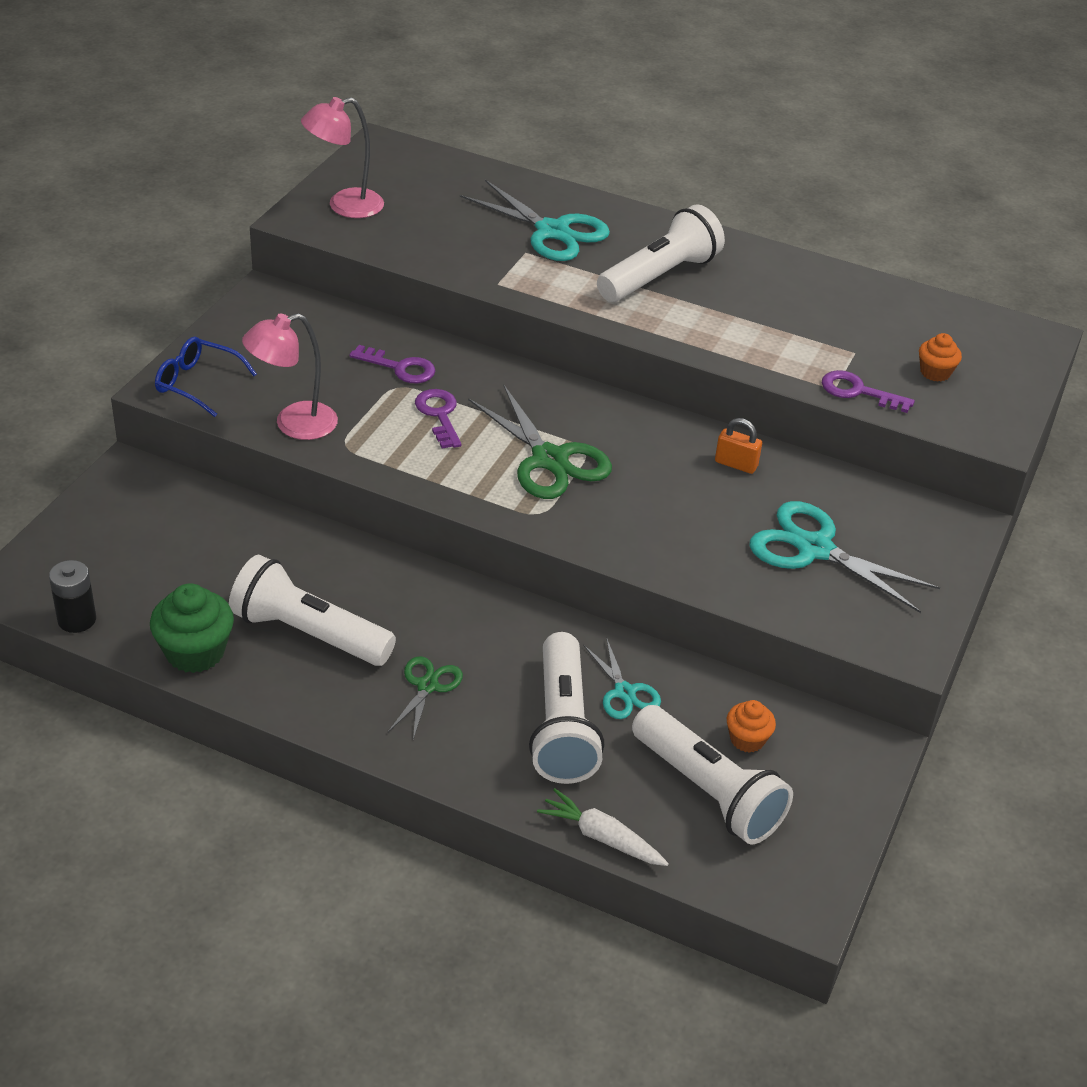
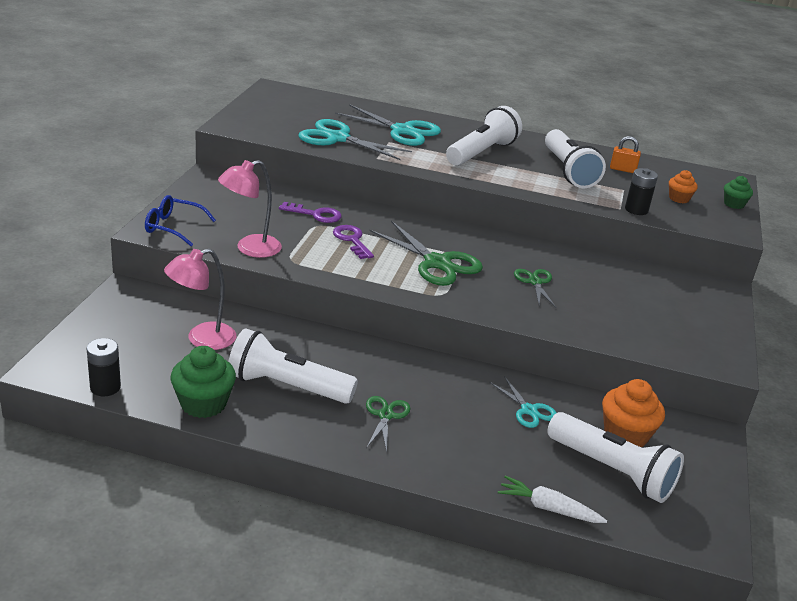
camera: 10 degrees left, 10 degrees down
pink lamp [301,97,384,218] -> pink lamp moved to [164,248,236,350]
white flashlight [529,632,604,784] -> white flashlight moved to [545,129,606,188]
orange padlock [715,418,762,474] -> orange padlock moved to [610,136,641,173]
orange cupcake [727,700,776,753] -> orange cupcake [602,379,665,447], size x1.71
turquoise scissors [750,501,940,613] -> turquoise scissors moved to [298,119,412,160]
purple key [822,370,915,413] -> black battery [625,168,658,215]
none -> green scissors [514,269,556,308]
none -> green cupcake [724,176,753,209]

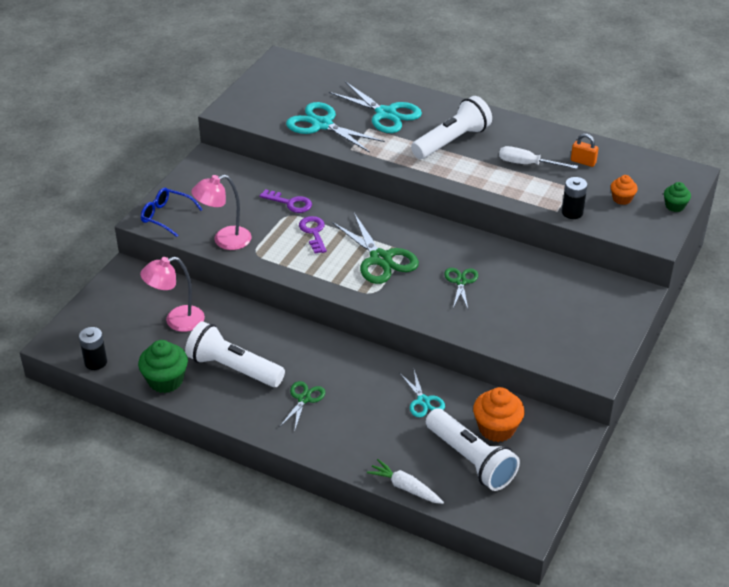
camera: 15 degrees right, 10 degrees up
white flashlight [545,129,606,188] -> white screwdriver [499,146,578,169]

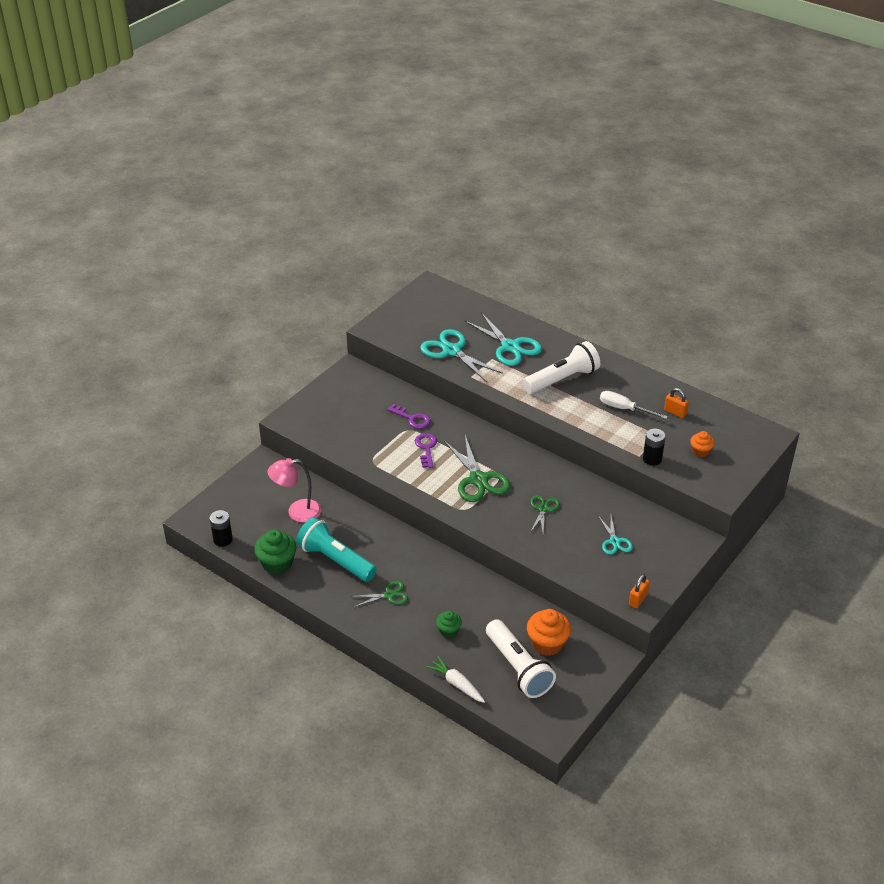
camera: 10 degrees right, 0 degrees up
blue glasses [141,188,203,237] -> none
white flashlight [185,321,285,387] -> turquoise flashlight [296,517,377,582]
pink lamp [191,175,252,250] -> none
green scissors [280,381,326,432] -> green scissors turned 45 degrees clockwise [351,581,408,607]
turquoise scissors [400,370,445,417] -> turquoise scissors moved to [598,516,633,555]
green cupcake [664,182,691,212] -> green cupcake moved to [436,611,462,638]
none -> orange padlock [629,574,650,608]

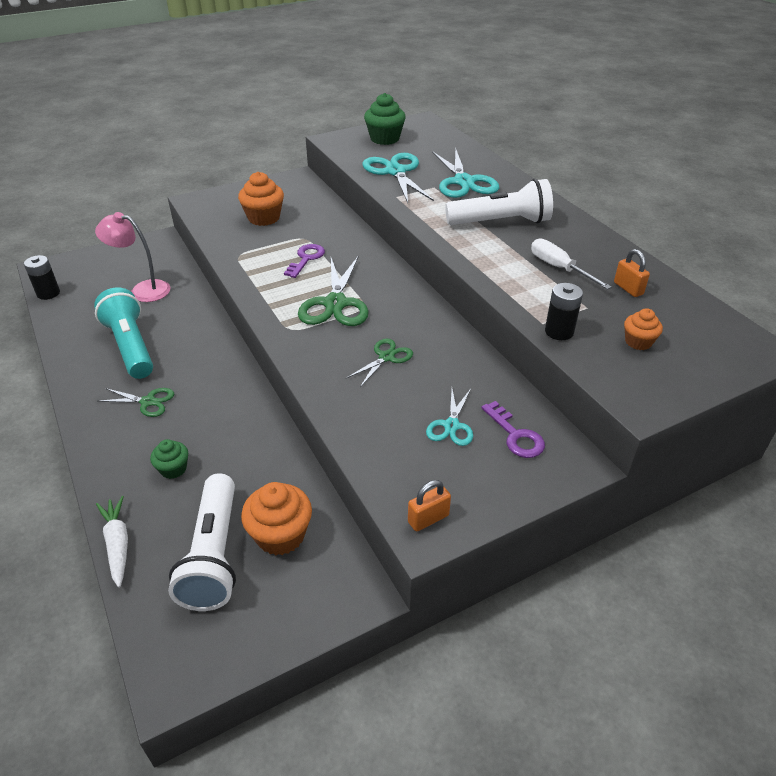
camera: 25 degrees right, 0 degrees up
green cupcake [254,529,297,574] -> green cupcake moved to [364,93,406,145]
purple key [387,404,431,429] -> purple key moved to [481,401,545,458]
none -> orange cupcake [238,172,284,226]

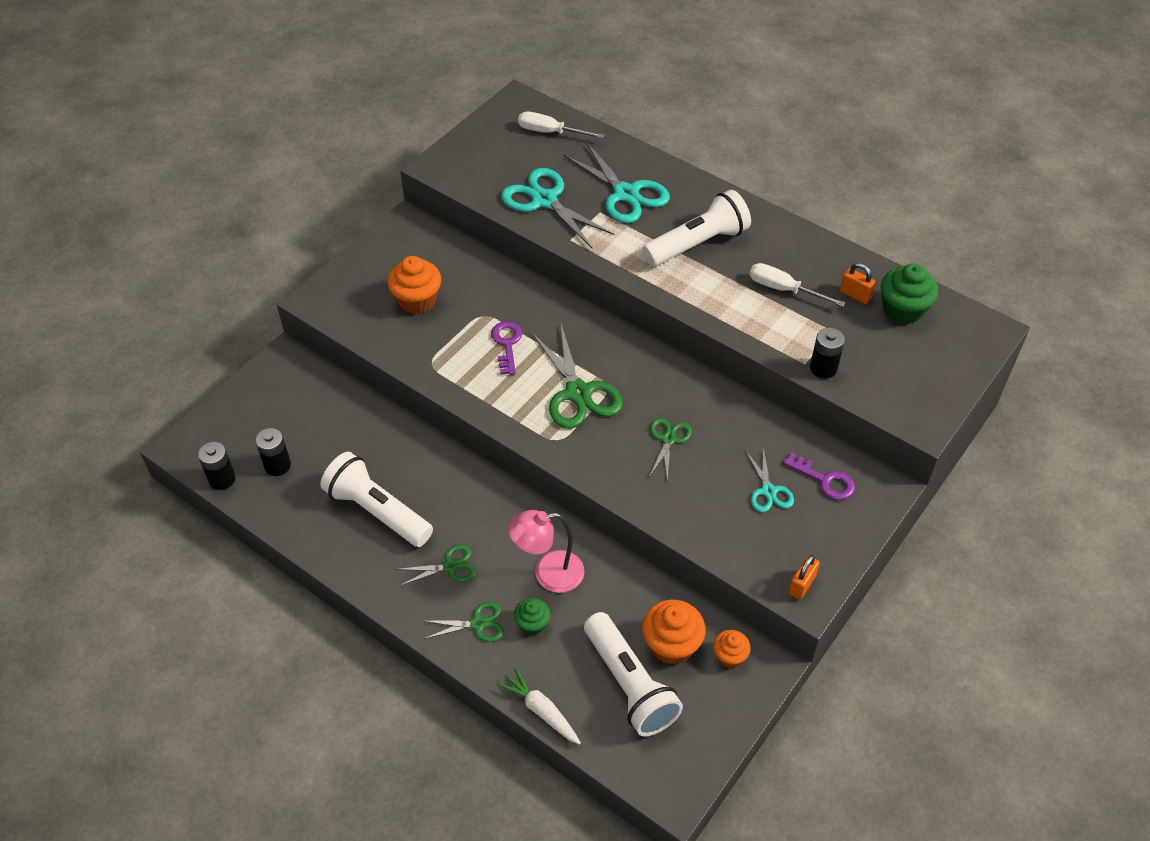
camera: 25 degrees left, 10 degrees up
turquoise flashlight [94,288,153,379] -> white flashlight [320,452,433,547]
pink lamp [95,212,171,302] -> pink lamp moved to [508,510,584,593]
green cupcake [364,93,406,145] -> green cupcake moved to [881,263,938,325]
orange cupcake [624,308,663,350] -> orange cupcake moved to [713,630,751,668]
none -> black battery [255,428,291,476]
none -> green scissors [424,602,504,642]
none -> white screwdriver [518,112,605,139]

